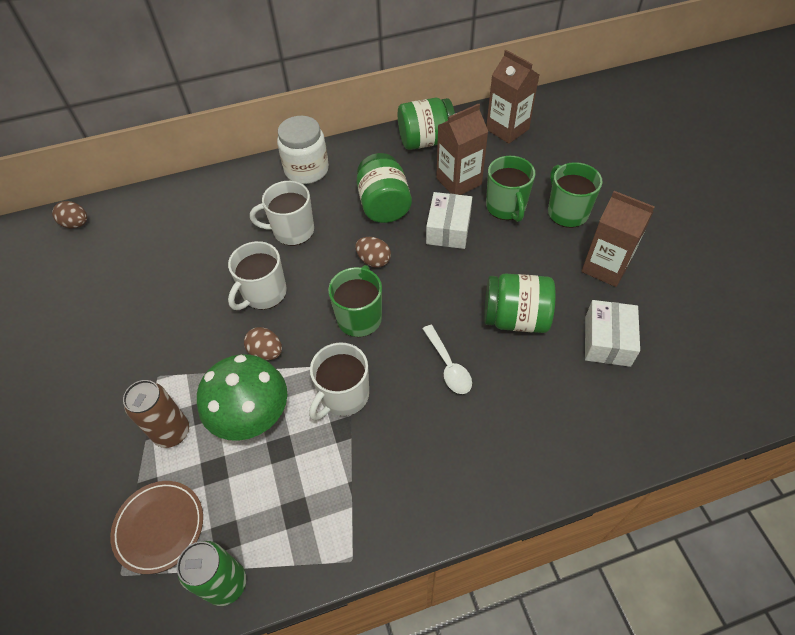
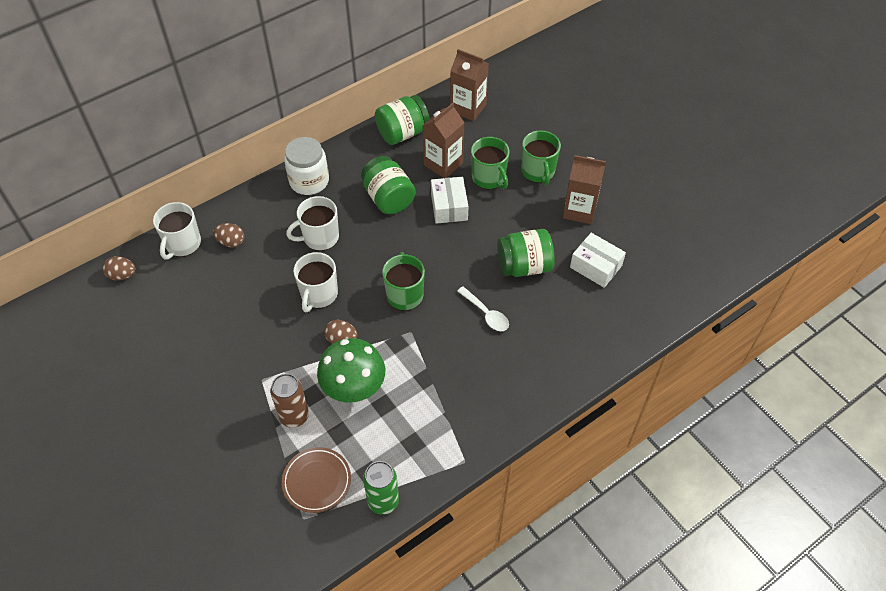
camera: 20 degrees left, 0 degrees up
white mug [309,343,369,420] -> white mug moved to [153,202,201,260]
brown egg [355,237,391,268] -> brown egg moved to [213,223,244,247]
green mug [548,162,602,228] -> green mug turned 150 degrees counterclockwise [522,130,561,185]
white box [585,300,640,367] -> white box turned 45 degrees counterclockwise [570,233,626,288]

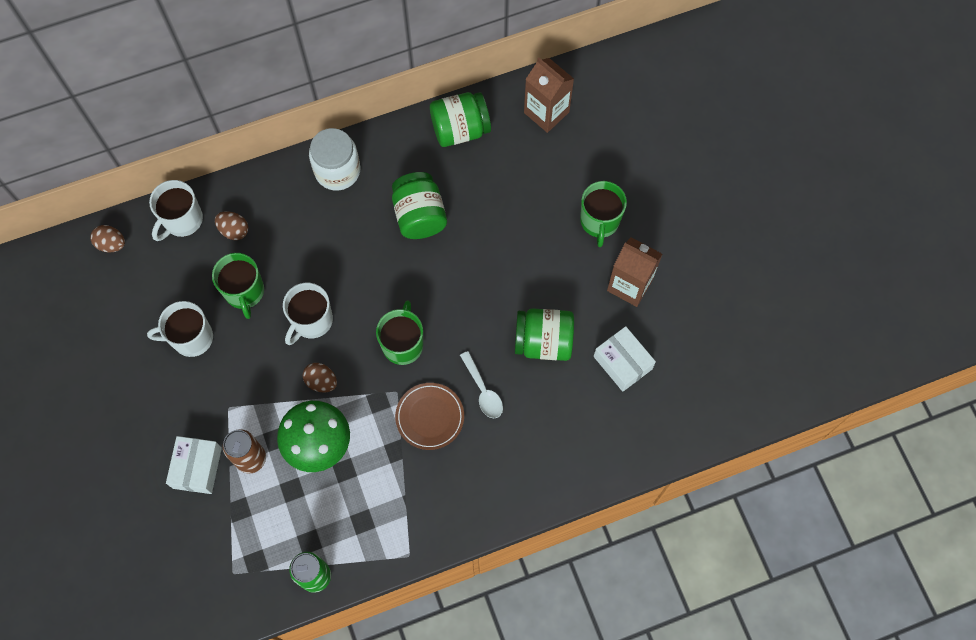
camera: 15 degrees right, 15 degrees up
brown plate [282,447,351,513] -> brown plate moved to [395,383,464,450]
white mug [286,196,339,251] -> white mug moved to [147,301,213,357]
brown carton [423,103,465,178] -> none
white box [431,177,468,224] -> white box moved to [166,436,222,494]
green mug [471,137,510,190] -> green mug moved to [212,253,264,319]

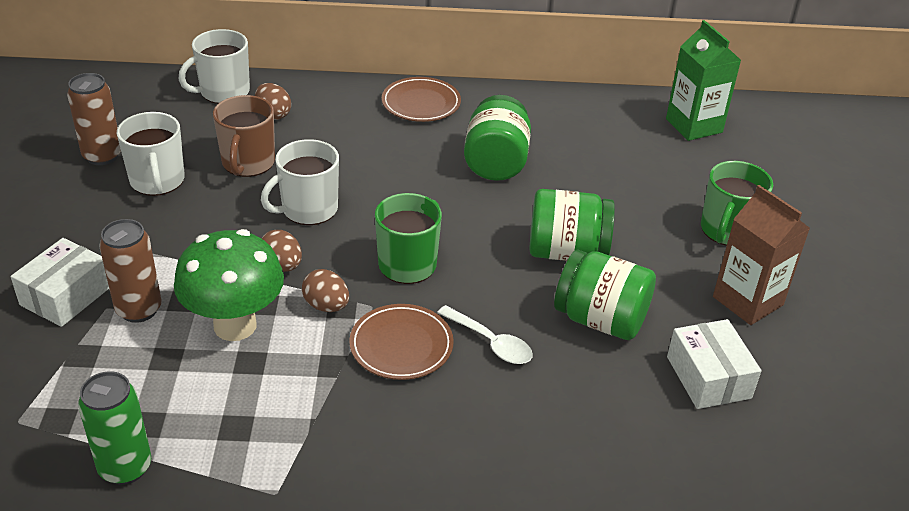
camera: 20 degrees right, 30 degrees down
brown egg [90,225,125,253] -> brown egg moved to [302,269,349,312]
white mug [147,301,213,357] -> white mug turned 120 degrees counterclockwise [117,112,185,196]
green mug [212,253,264,319] -> brown mug [213,95,275,177]
white jar [309,128,360,190] -> brown plate [382,77,461,122]
green jar [430,92,491,147] -> green jar moved to [529,189,615,261]
white spoon [460,351,503,418] -> white spoon turned 45 degrees counterclockwise [437,305,533,364]
brown carton [524,58,574,133] -> green carton [666,20,741,141]
none -> brown can [67,73,121,165]

